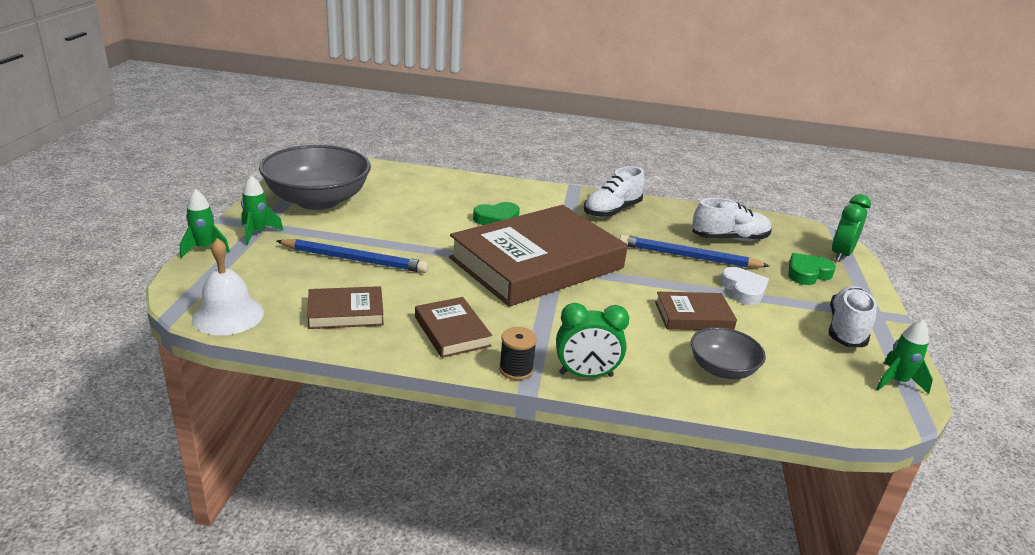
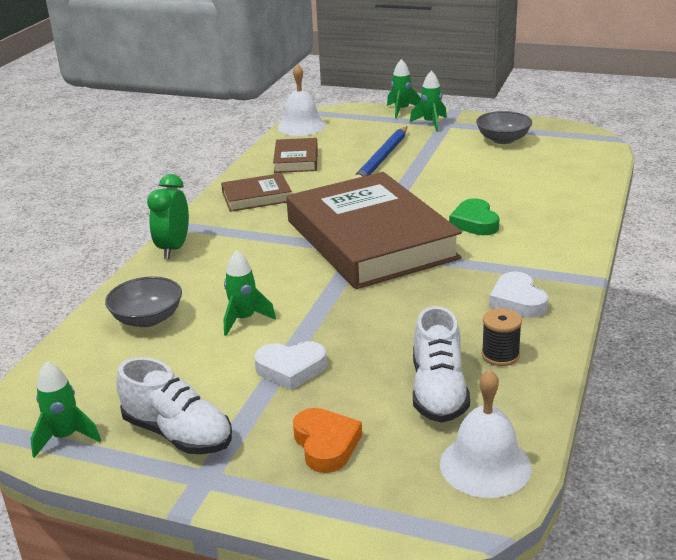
camera: 105 degrees right, 0 degrees up
grey bowl [259,145,371,210] -> grey bowl [476,111,532,144], size x0.51
black spool [499,327,537,380] -> black spool moved to [482,308,522,366]
white shoe [584,166,645,218] -> white heart [489,272,548,318]
blue pencil [620,235,770,268] -> none
brown book [655,292,737,330] -> green rocket [224,250,276,336]
green heart [788,253,836,285] -> orange heart [293,408,362,473]
green clock [832,194,871,262] -> none
none -> white bell [440,369,532,498]

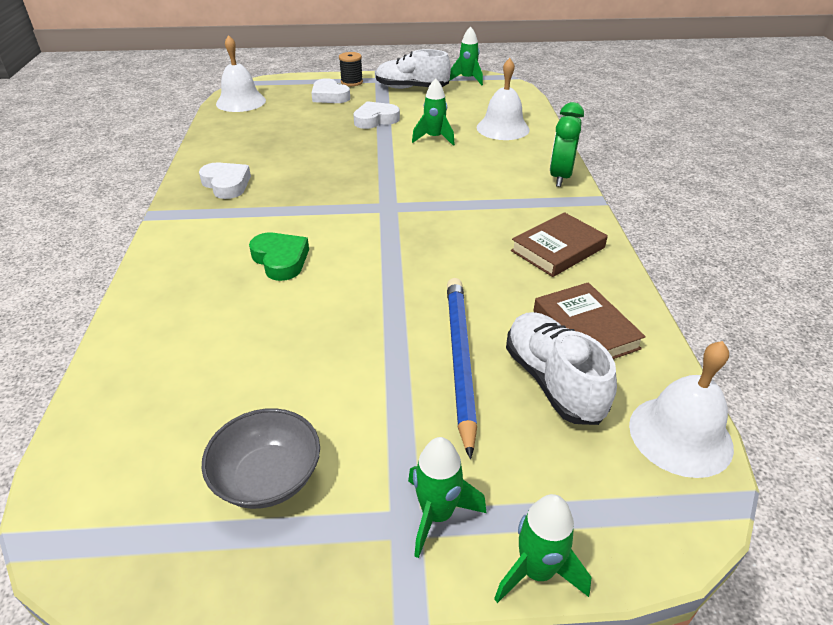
camera: 155 degrees right, 10 degrees up
grey bowl [105,276,182,327] -> white bell [477,58,530,140]
green clock [147,174,189,259] -> green clock turned 150 degrees counterclockwise [550,102,584,187]
brown book [286,172,462,289] -> none
orange heart [293,408,362,473] -> white heart [311,78,350,103]
white shoe [413,306,470,423] -> white shoe moved to [506,312,617,425]
black spool [482,308,522,366] -> black spool moved to [339,52,363,86]

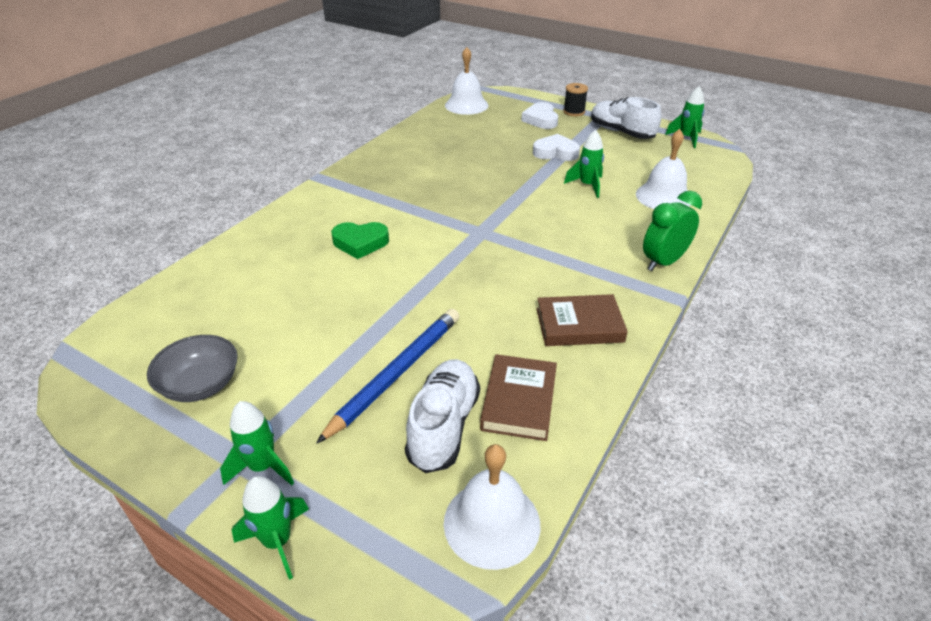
camera: 35 degrees right, 0 degrees up
white heart [199,162,251,199] -> none
green heart [249,233,309,281] -> green heart turned 90 degrees clockwise [331,222,389,259]

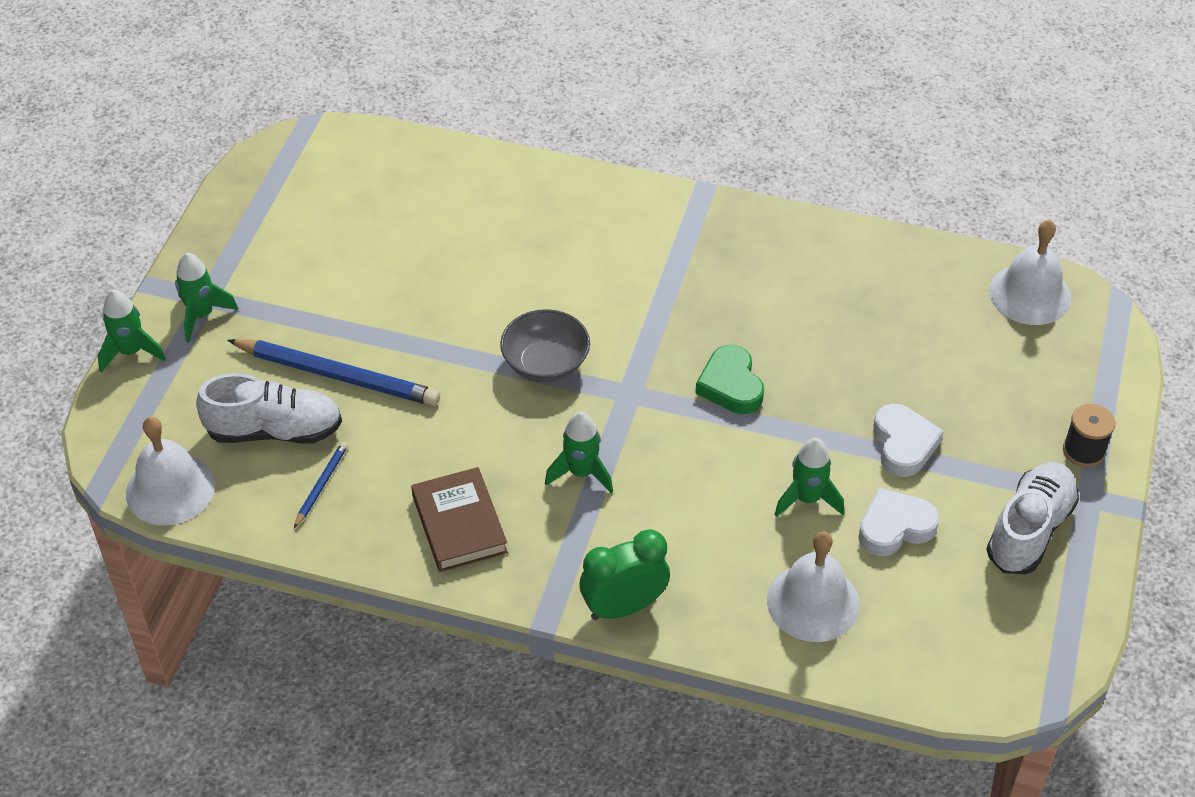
camera: 75 degrees right, 10 degrees up
grey bowl [147,335,238,402] -> grey bowl moved to [500,309,590,382]
green heart [331,222,389,259] -> green heart moved to [695,345,764,414]
brown book [480,354,557,441] -> blue pencil [294,442,348,528]
white heart [521,102,558,129] -> white heart moved to [859,487,939,556]
green clock [643,191,702,271] -> green clock turned 60 degrees counterclockwise [580,529,670,620]
green rocket [665,86,705,148] -> green rocket moved to [545,412,613,493]

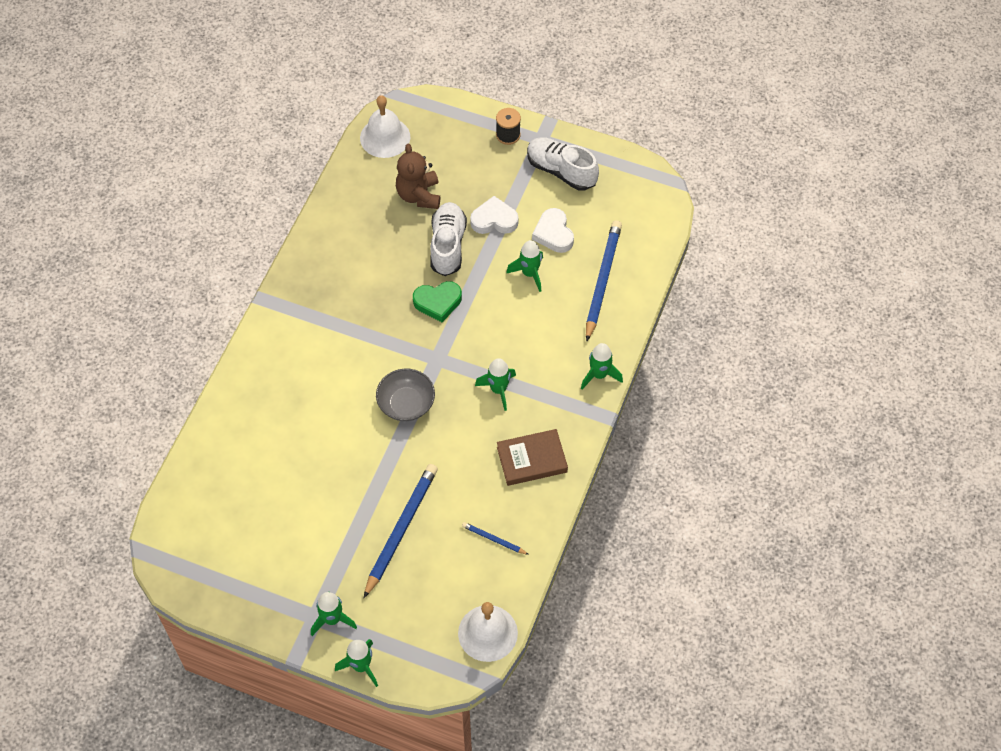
camera: 85 degrees left, 10 degrees up
white shoe [196,373,342,444] -> white shoe moved to [430,202,467,276]
green clock [580,529,670,620] -> green rocket [581,343,623,389]
white bell [767,531,860,642] -> blue pencil [586,220,622,342]
none -> brown teddy bear [396,143,440,209]

